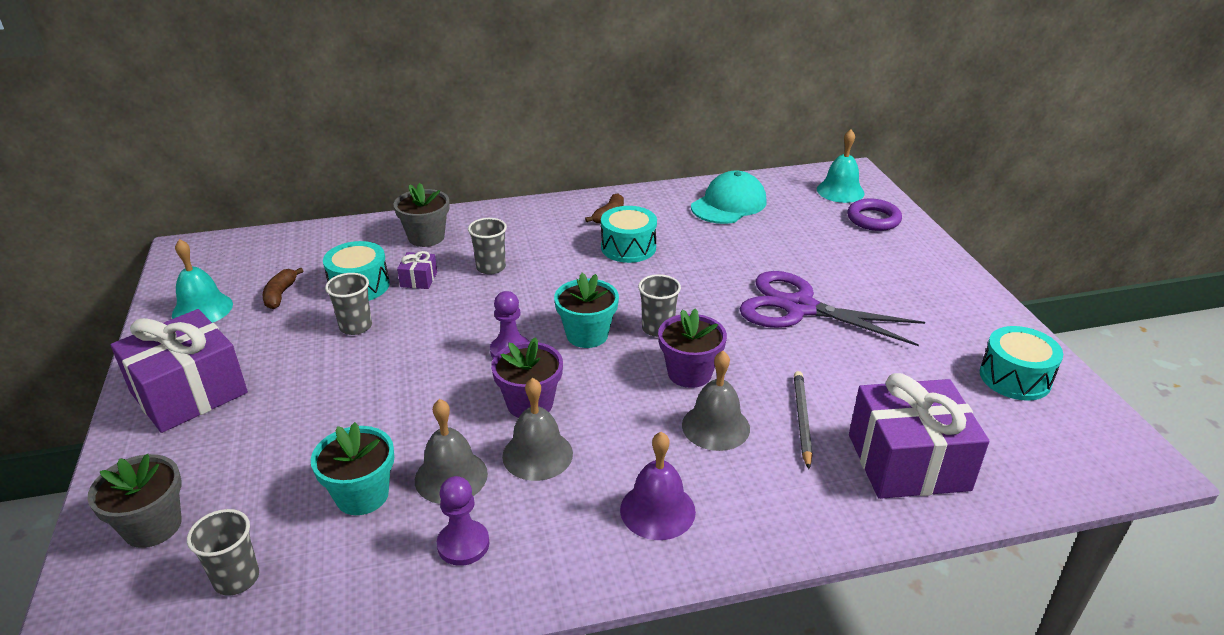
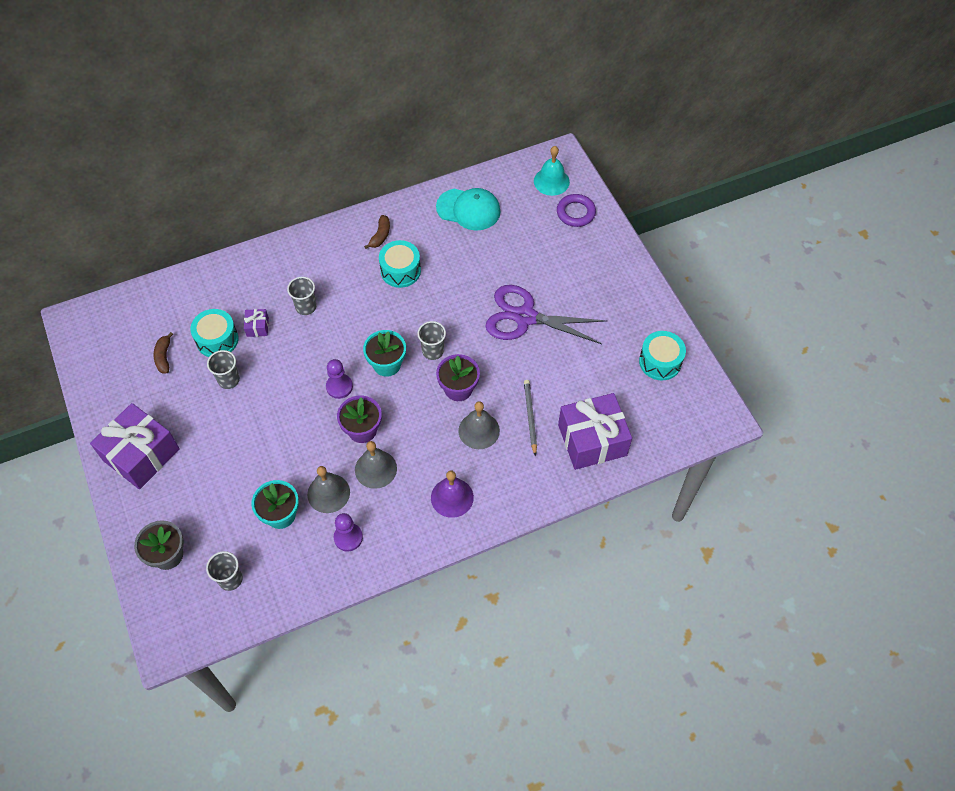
camera: 10 degrees left, 25 degrees up
turquoise bell [172,239,233,323] -> none
grey flower pot [394,183,450,247] -> none
turquoise cap [691,171,767,224] -> turquoise cap turned 75 degrees clockwise [436,188,500,231]

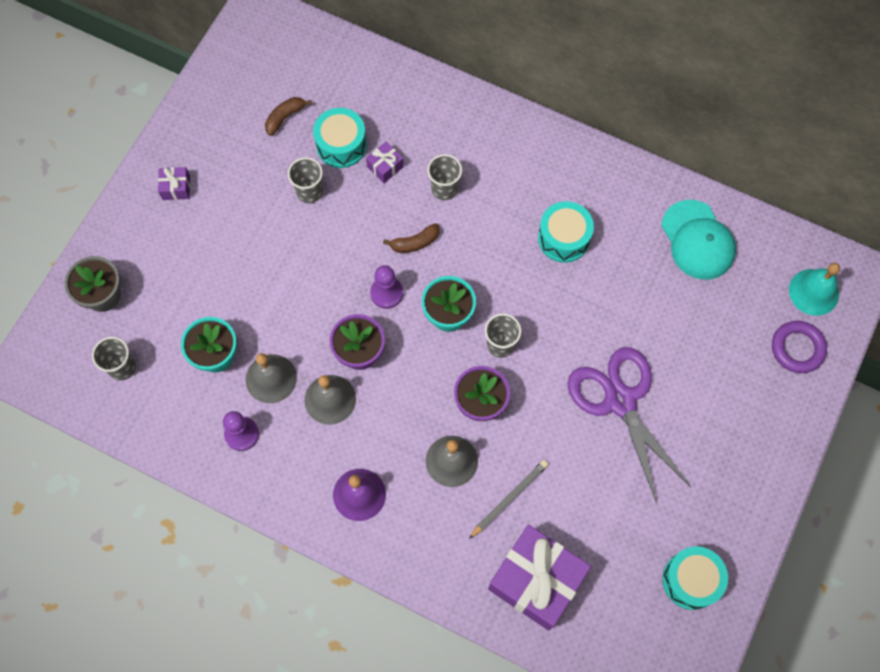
camera: 50 degrees right, 10 degrees up
purple gift [90,403,180,489] -> purple gift [158,167,190,200], size x0.42
brown banana [364,215,390,249] -> brown banana moved to [383,223,440,253]

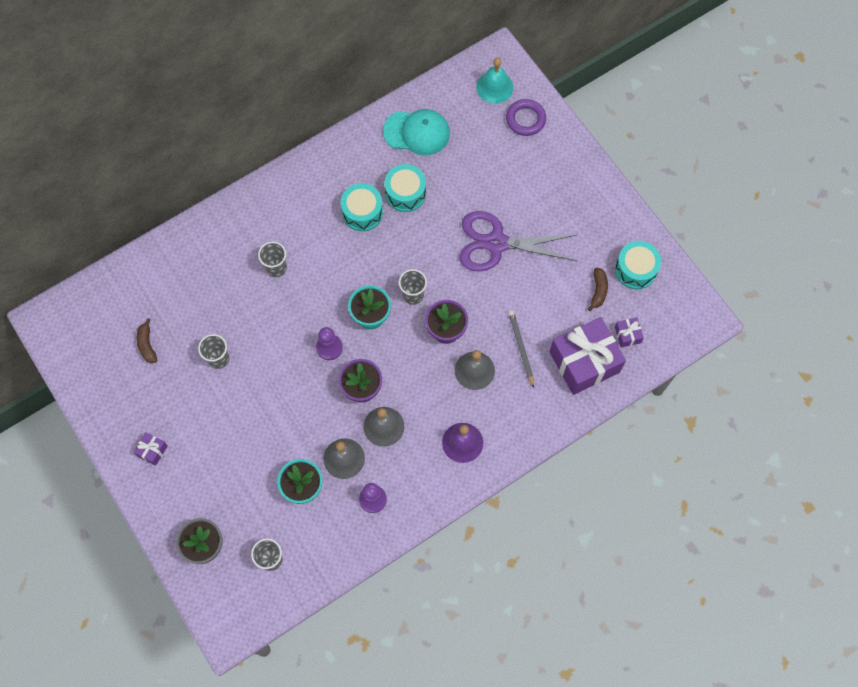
camera: 60 degrees left, 0 degrees up
turquoise drum [313,108,367,168] -> turquoise drum moved to [385,164,426,212]
purple gift [366,142,404,183] -> purple gift moved to [615,317,644,348]
brown banana [383,223,440,253] -> brown banana moved to [588,268,608,311]

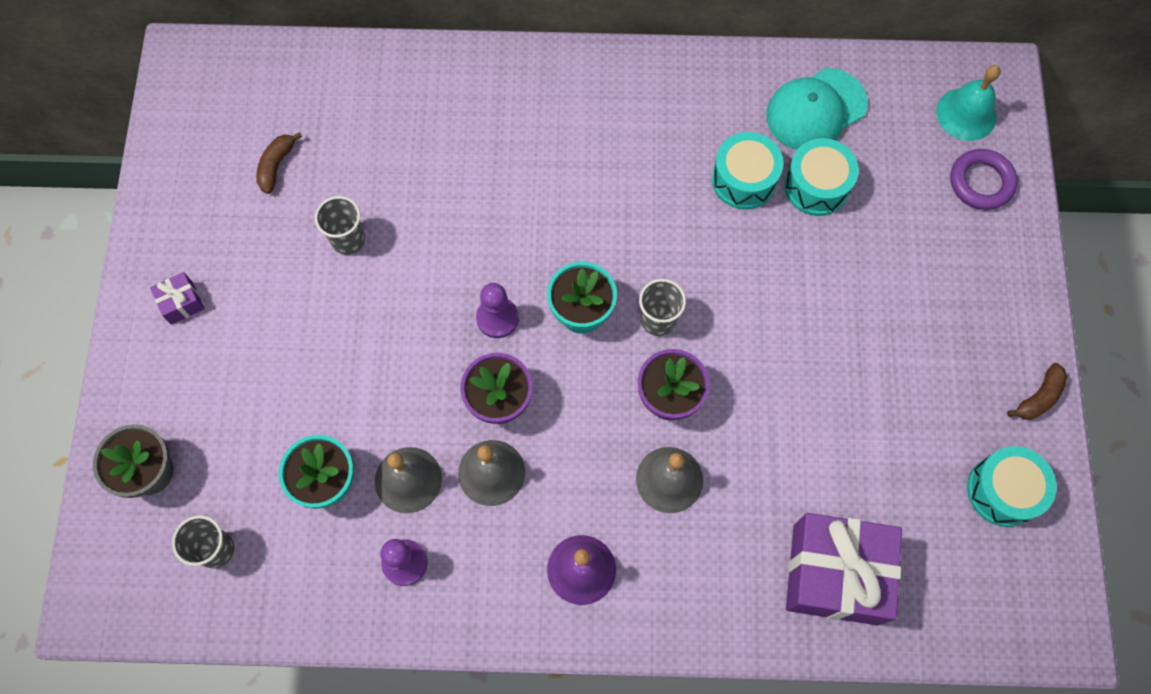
camera: 35 degrees right, 0 degrees up
grey cup [258,242,287,277] -> none
turquoise drum [341,183,383,231] -> turquoise drum moved to [784,138,859,216]
turquoise cap [383,109,450,155] -> turquoise cap turned 105 degrees clockwise [766,68,868,150]
purple scissors [460,211,578,272] -> none
grey pencil [509,311,534,388] -> none
brown banana [588,268,608,311] -> brown banana moved to [1007,363,1067,420]
purple gift [615,317,644,348] -> none

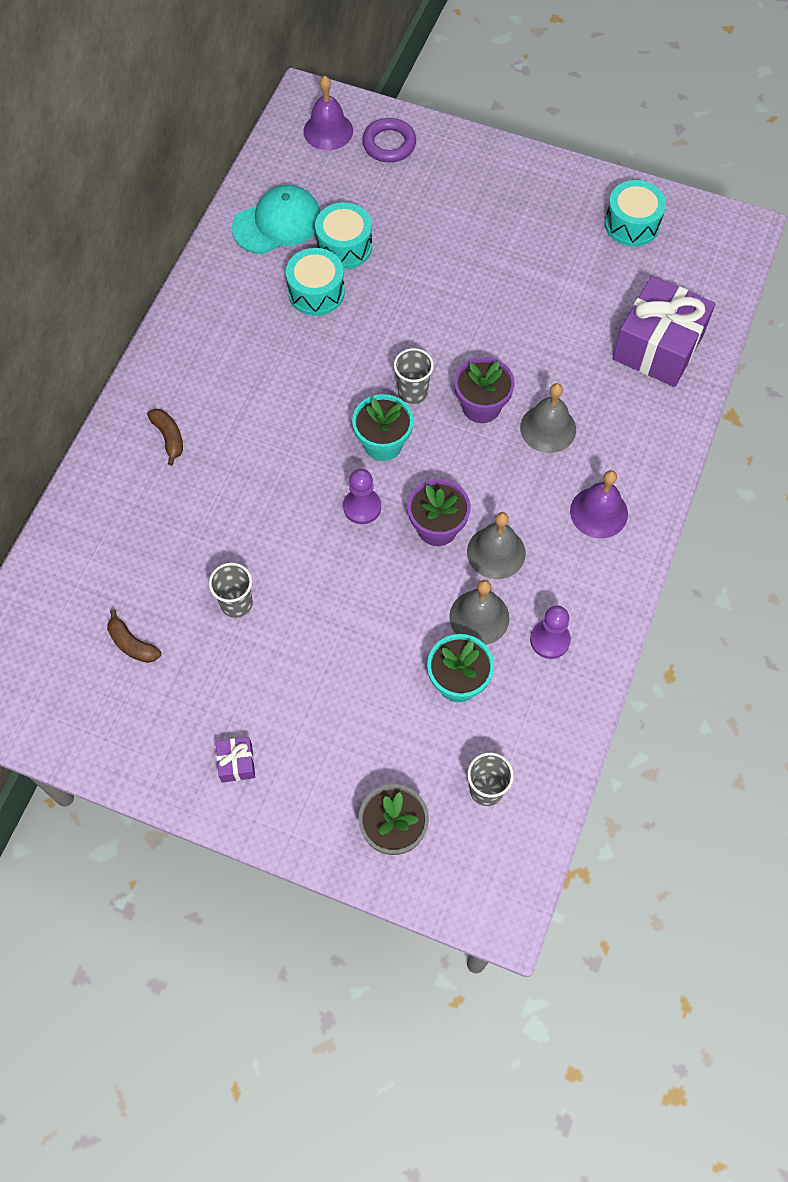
camera: 70 degrees left, 5 degrees down
turquoise cap [766,68,868,150] -> turquoise cap turned 105 degrees counterclockwise [232,185,321,254]
turquoise bell [936,65,1001,141] -> purple bell [303,76,353,150]
brown banana [1007,363,1067,420] -> brown banana moved to [147,409,183,466]

